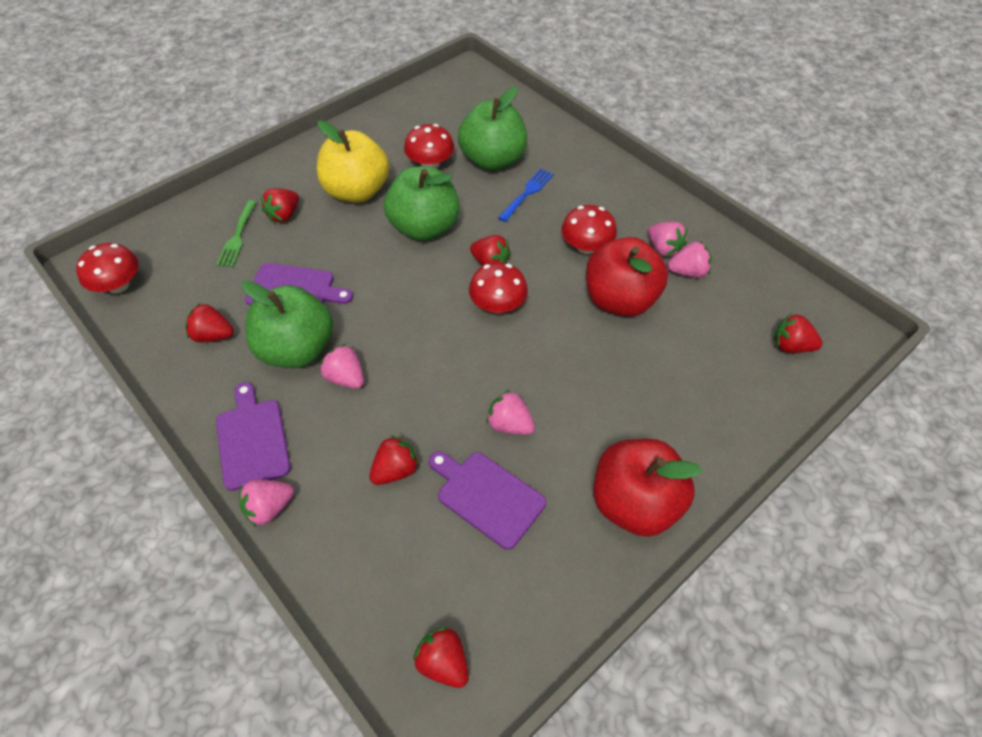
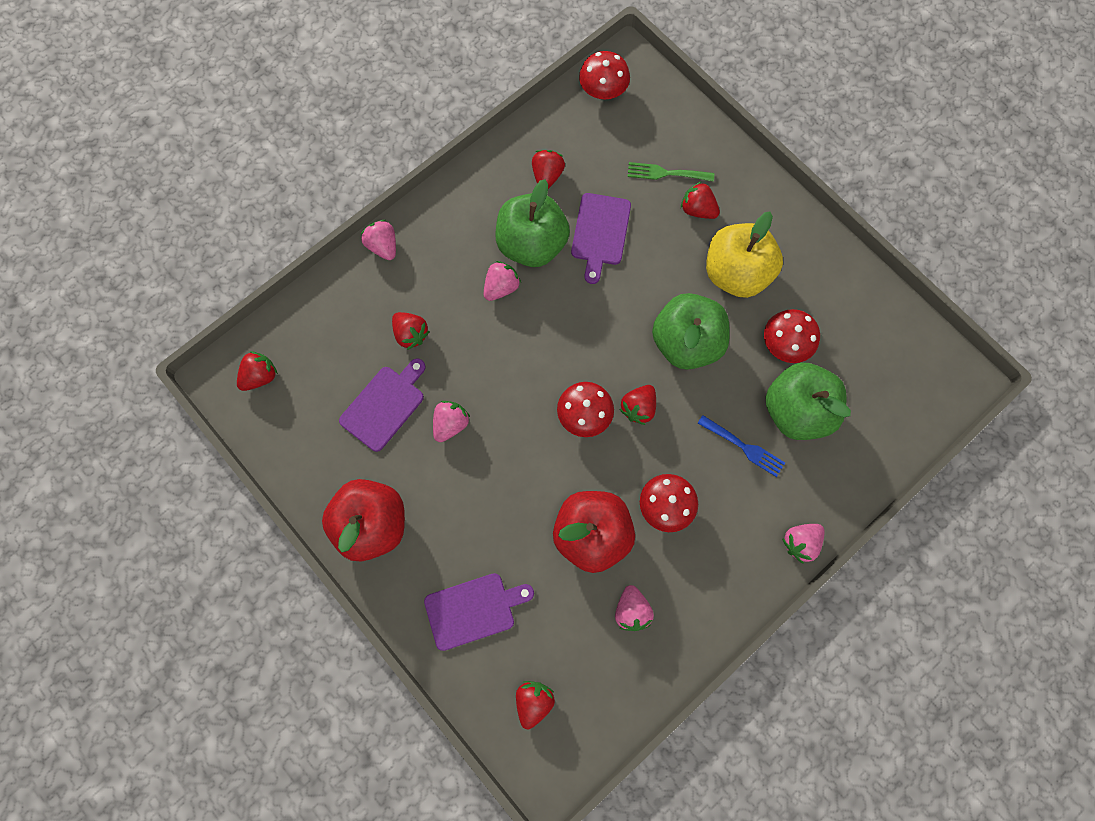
camera: 90 degrees right, 20 degrees up
purple cutting board [216,382,291,491] -> purple cutting board moved to [424,573,534,651]
pink strawberry [648,222,687,257] -> pink strawberry moved to [782,524,825,563]

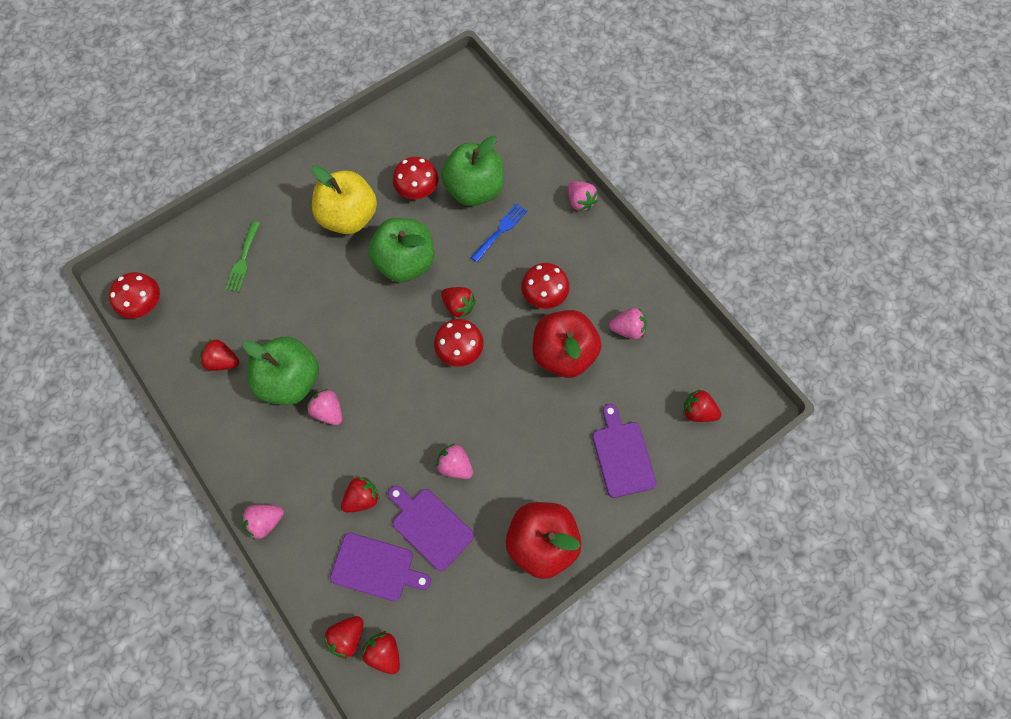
camera: 85 degrees left, 5 degrees down
purple cutting board [571,193,631,284] -> purple cutting board moved to [330,533,431,601]
red strawberry [681,181,720,219] -> red strawberry moved to [324,616,364,659]

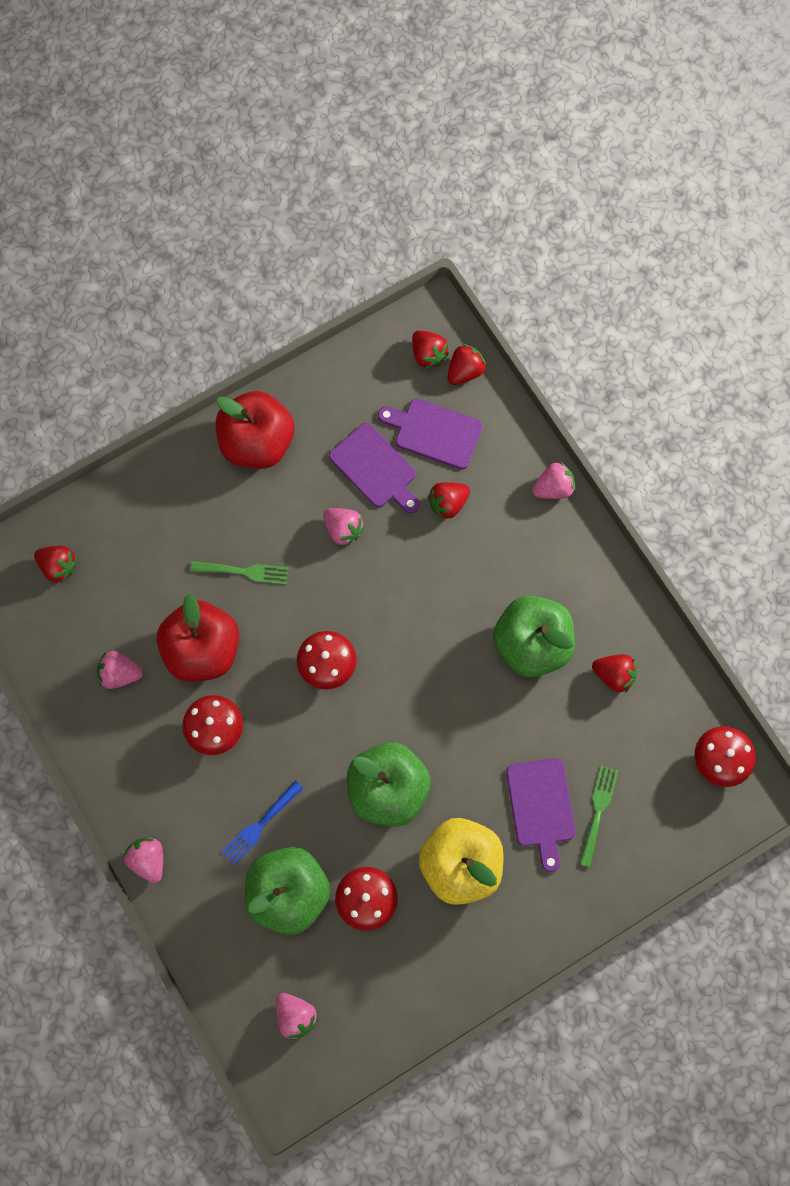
camera: 175 degrees left, 5 degrees up
pink strawberry [307,389,342,425] -> pink strawberry moved to [276,993,319,1041]
red strawberry [441,287,476,319] -> none
purple cutting board [592,404,657,498] -> purple cutting board moved to [506,758,575,872]
none -> green fork [191,561,289,585]

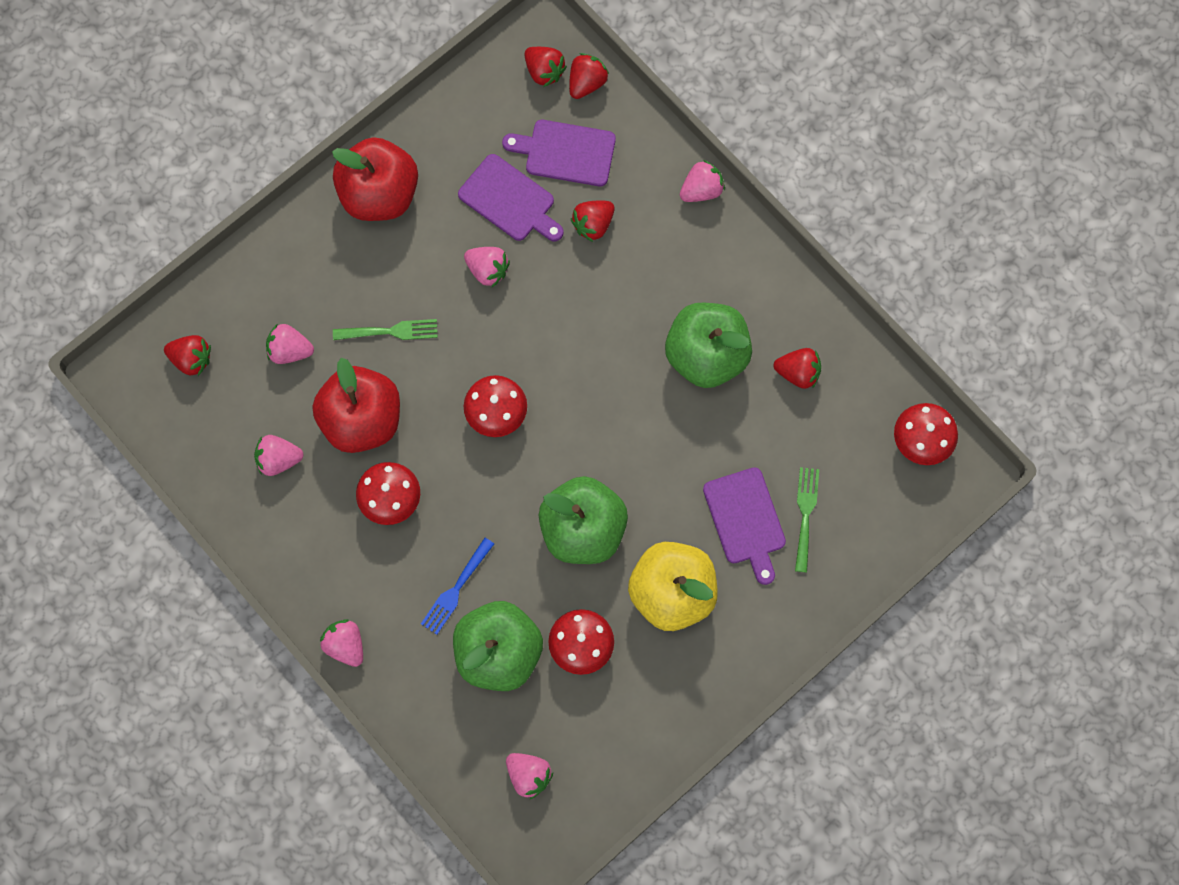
camera: 10 degrees left, 0 degrees up
none -> pink strawberry [266,324,314,364]

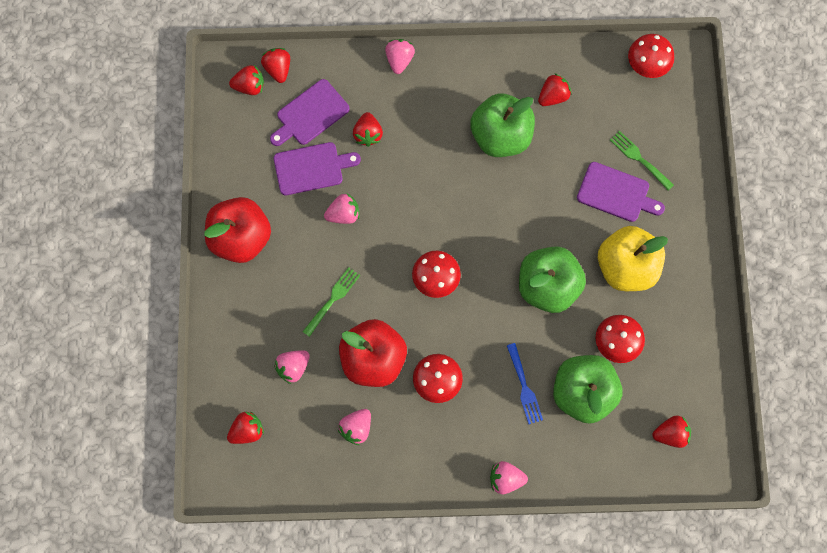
camera: 50 degrees left, 0 degrees up
pink strawberry [506,753,553,800] -> red strawberry [652,415,691,448]

